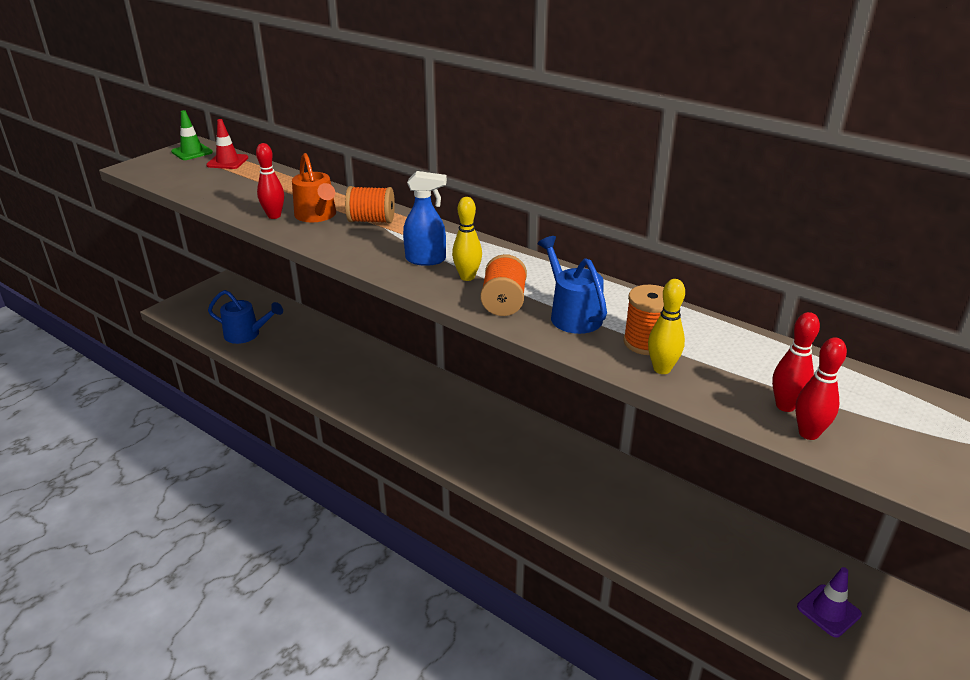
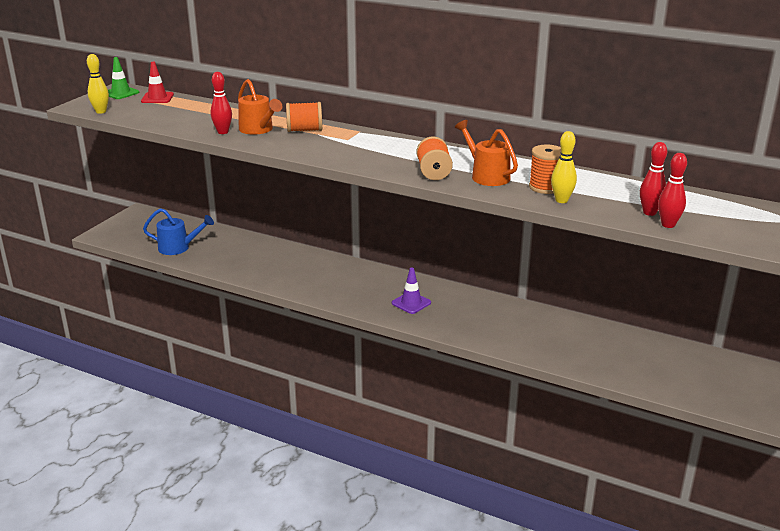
camera: 10 degrees left, 5 degrees down
blue spray bottle [403,171,447,266] -> none
yellow bowling pin [452,197,482,281] -> yellow bowling pin moved to [87,54,109,114]
blue watering can [537,236,607,334] -> orange watering can [455,120,518,186]
purple traffic cone [797,567,862,637] -> purple traffic cone moved to [392,267,431,314]

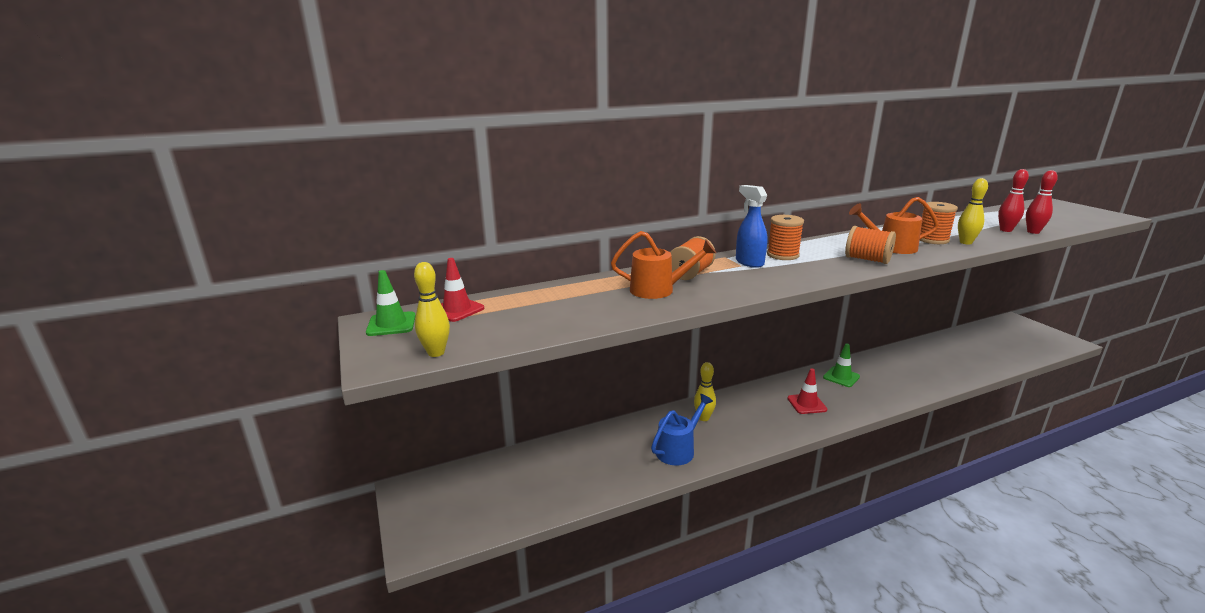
camera: 50 degrees left, 5 degrees down
blue watering can [143,208,214,255] -> blue watering can moved to [651,394,713,465]
red bowling pin [211,72,232,134] -> none
purple traffic cone [392,267,431,314] -> red traffic cone [787,368,827,414]
none -> yellow bowling pin [694,362,716,421]
none -> blue spray bottle [736,185,767,268]
none -> orange spool [767,215,804,260]
none -> green traffic cone [823,343,860,387]

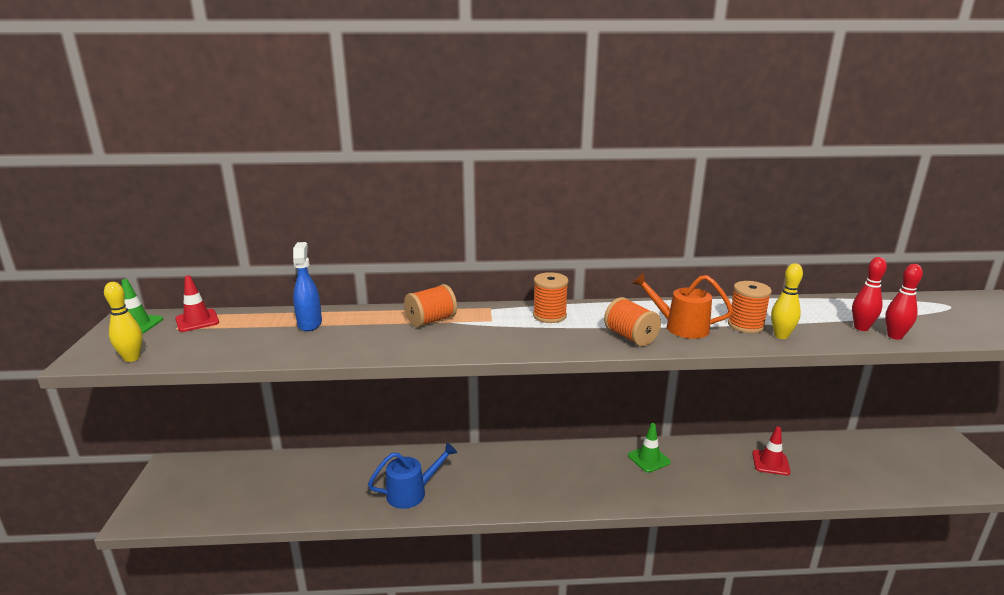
camera: 20 degrees right, 0 degrees up
orange watering can [611,231,716,299] -> none
yellow bowling pin [694,362,716,421] -> none
blue spray bottle [736,185,767,268] -> blue spray bottle moved to [293,242,322,331]
red traffic cone [787,368,827,414] -> red traffic cone moved to [752,426,791,475]

